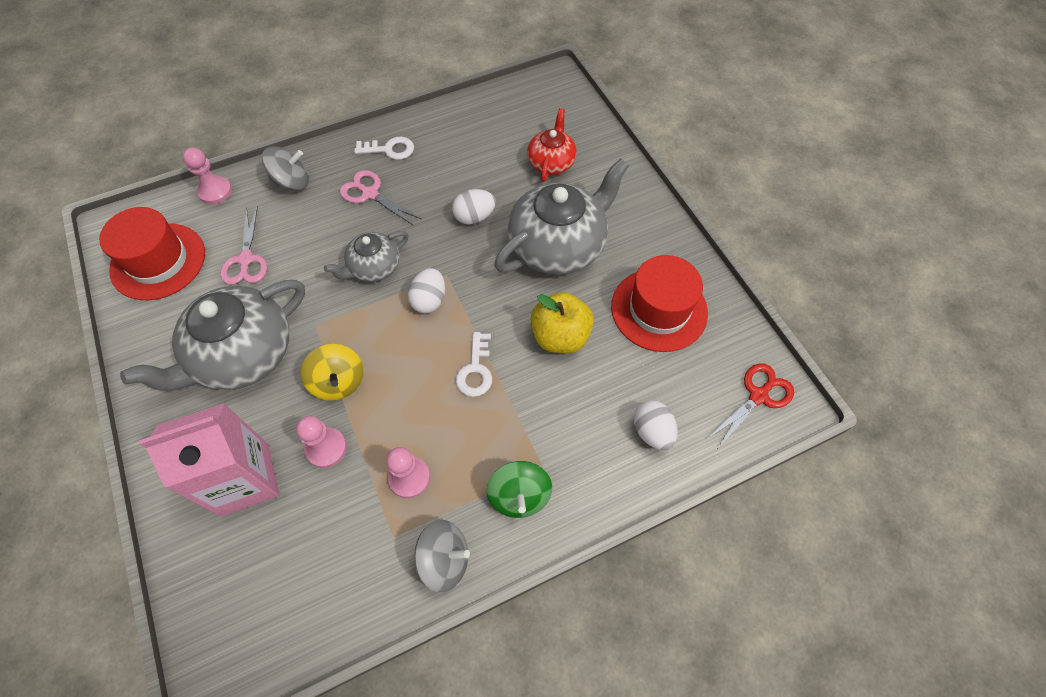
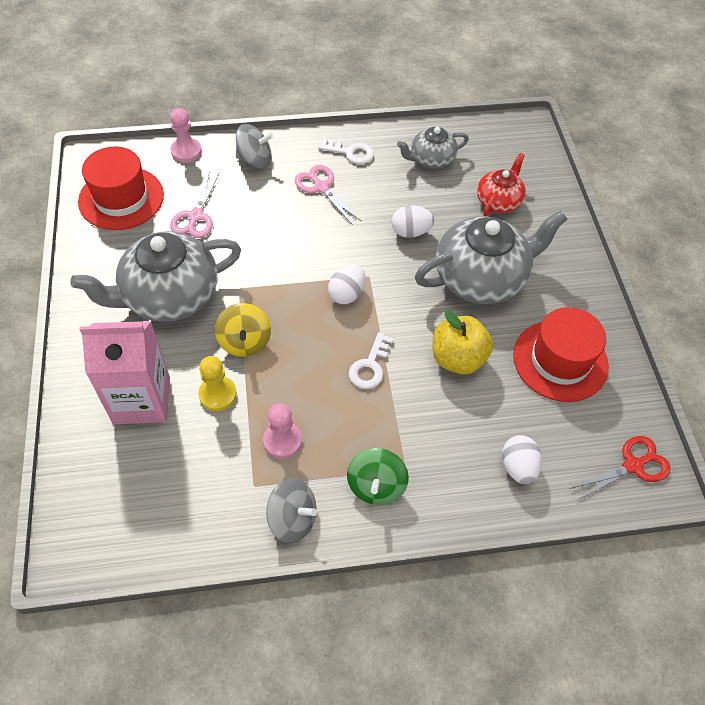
camera: 15 degrees right, 5 degrees down
pink pawn [296,416,347,468] -> yellow pawn [198,356,237,411]
grey teapot [324,231,409,282] -> grey teapot moved to [397,127,469,169]

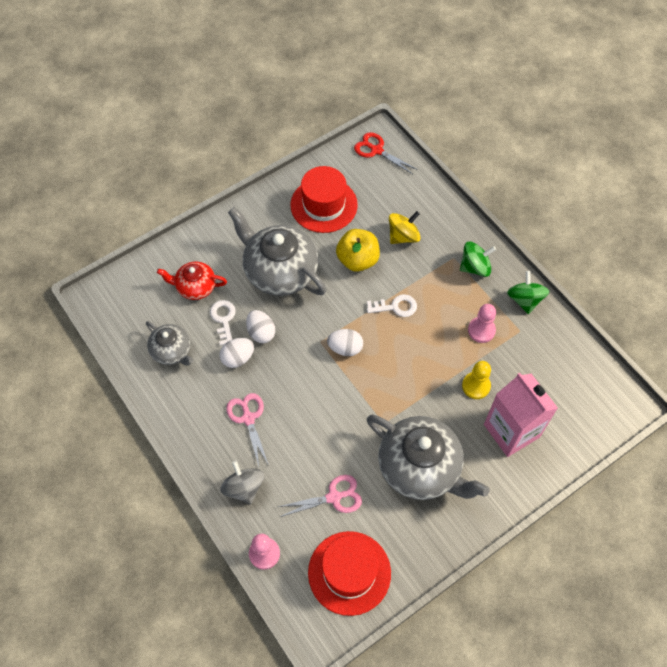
camera: 115 degrees left, 5 degrees up
yellow spinning top [215,303,271,357] -> yellow spinning top moved to [389,211,421,244]
grey spinning top [266,478,317,543] -> green spinning top [507,271,550,314]
pink scissors [295,165,361,225] -> pink scissors turned 135 degrees clockwise [226,393,269,466]
white key [318,138,374,164] -> white key moved to [210,300,236,346]
white egg [502,435,542,485] -> white egg moved to [220,338,254,368]

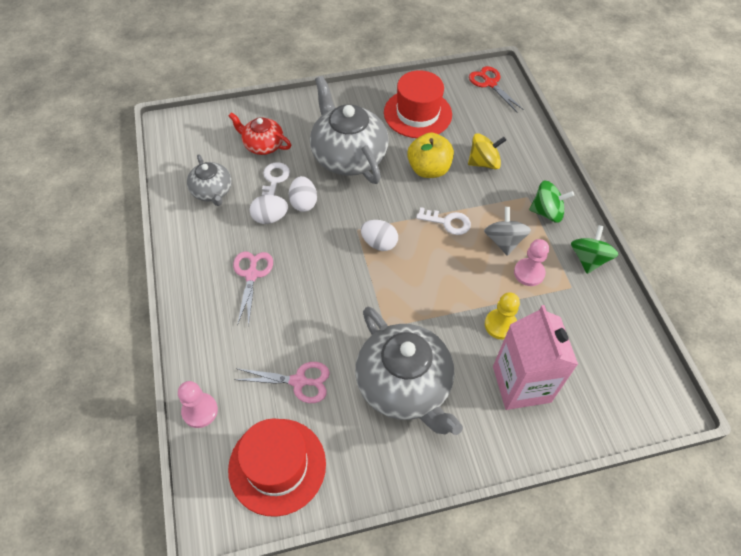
camera: 20 degrees right, 5 degrees down
grey spinning top [220,460,264,504] -> grey spinning top moved to [484,207,531,256]

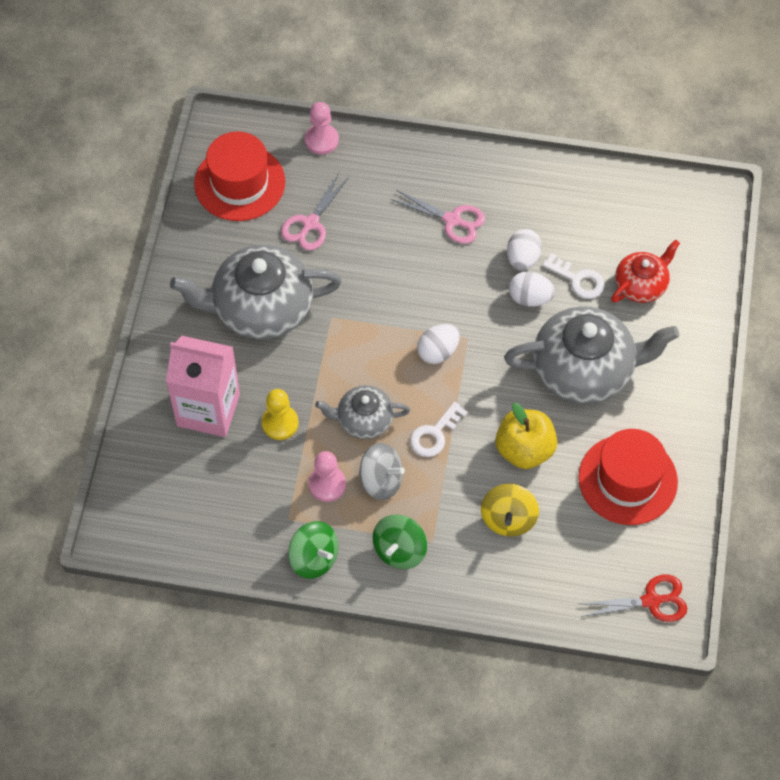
camera: 115 degrees right, 5 degrees up
grey teapot [187,154,232,206] -> grey teapot moved to [315,385,410,439]

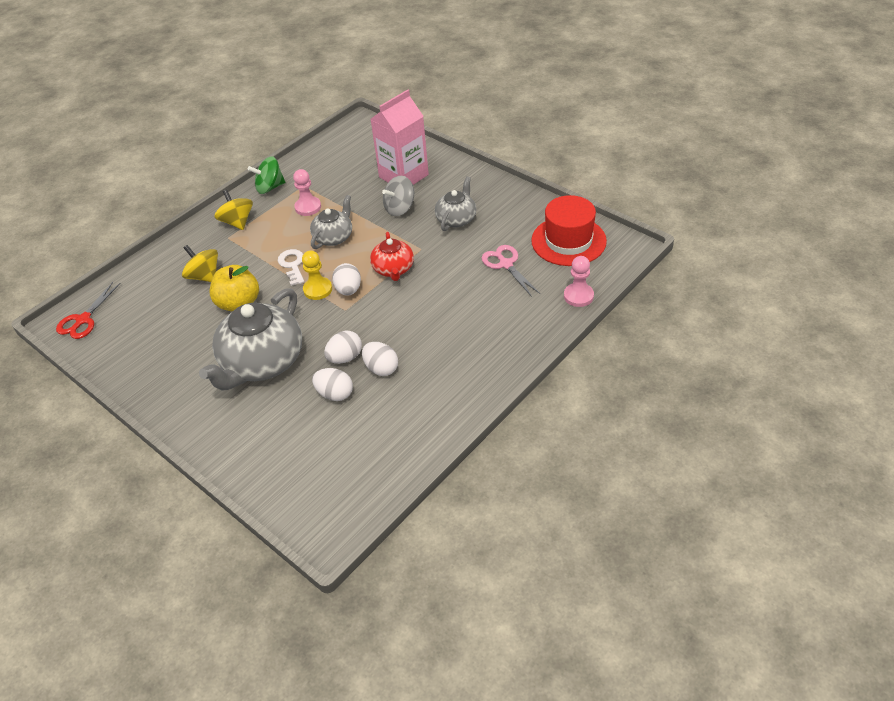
camera: 125 degrees right, 15 degrees down
grey teapot [170,245,342,339] -> grey teapot [435,176,476,231], size x0.54
yellow pawn [262,389,299,440] -> yellow pawn moved to [302,250,332,300]
grey spinning top [359,443,405,500] -> grey spinning top moved to [382,176,414,216]
green spinning top [373,515,427,569] -> yellow spinning top [214,190,253,230]
pink scissors [391,190,485,244] -> none
white key [542,253,605,299] -> white egg [312,368,353,401]
red hat [578,429,678,525] -> none
red teapot [611,240,680,303] -> red teapot moved to [370,232,414,281]

